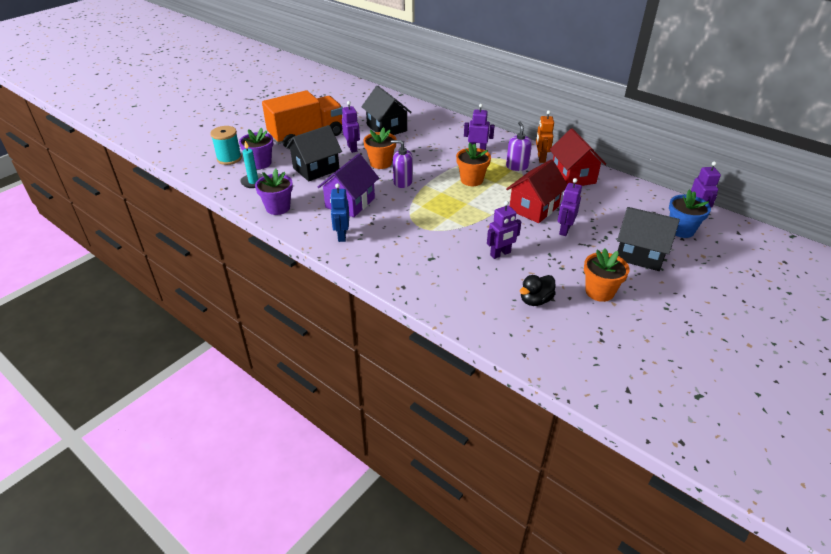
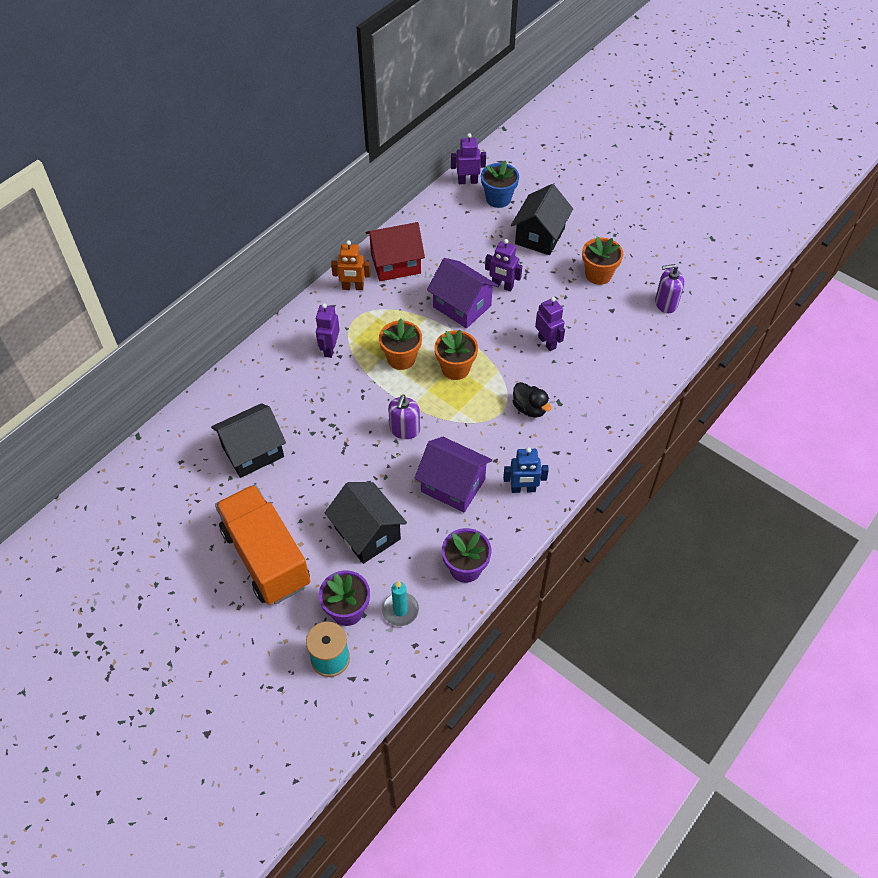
camera: 90 degrees left, 15 degrees up
purple robot [342,101,360,153] -> none
orange flower pot [363,127,397,169] -> orange flower pot moved to [434,330,478,380]
purple soap dispenser [506,122,532,171] -> purple soap dispenser moved to [655,264,684,313]
red house [506,160,567,223] -> purple house [427,258,498,328]
black duck [520,275,556,306] -> black duck moved to [513,382,551,418]

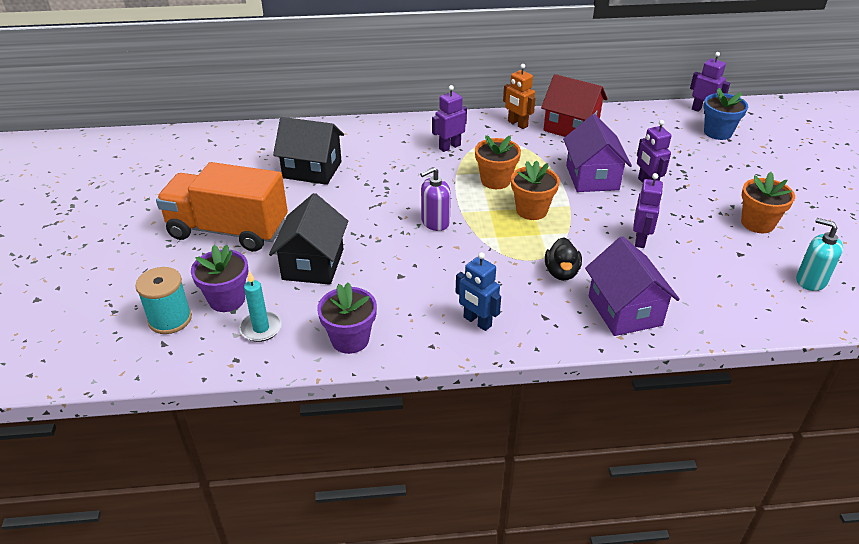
camera: 45 degrees right, 15 degrees down
orange truck [215,484,310,605] -> orange truck turned 90 degrees counterclockwise [156,162,288,251]
purple house [414,437,492,512] -> purple house moved to [585,236,680,336]
black house [511,184,573,255] -> none
purple soap dispenser [655,264,684,313] -> turquoise soap dispenser [796,218,843,291]

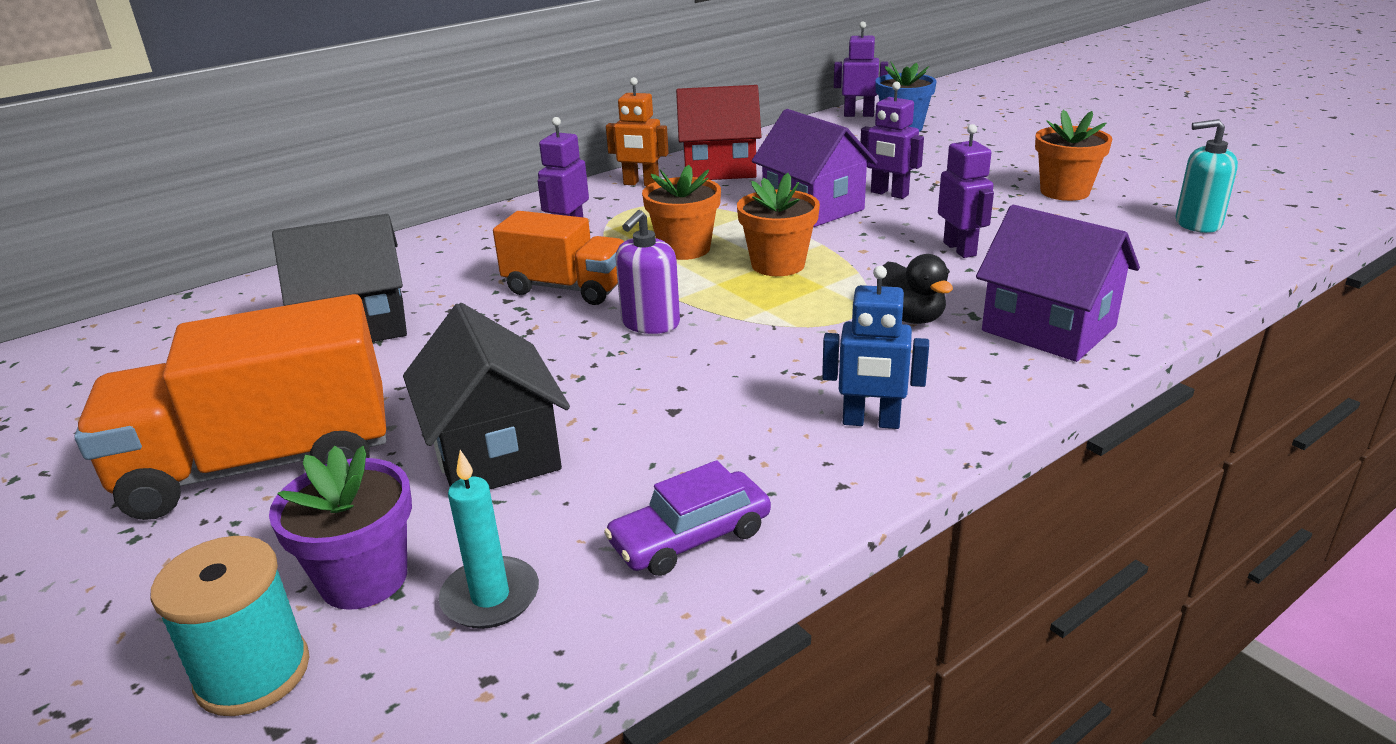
camera: 30 degrees left, 10 degrees down
purple flower pot [317,283,377,354] -> purple car [604,460,771,576]
none -> orange truck [493,211,624,305]

